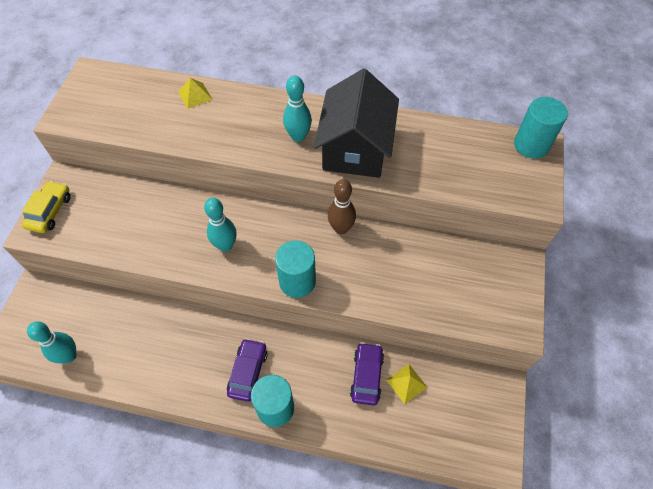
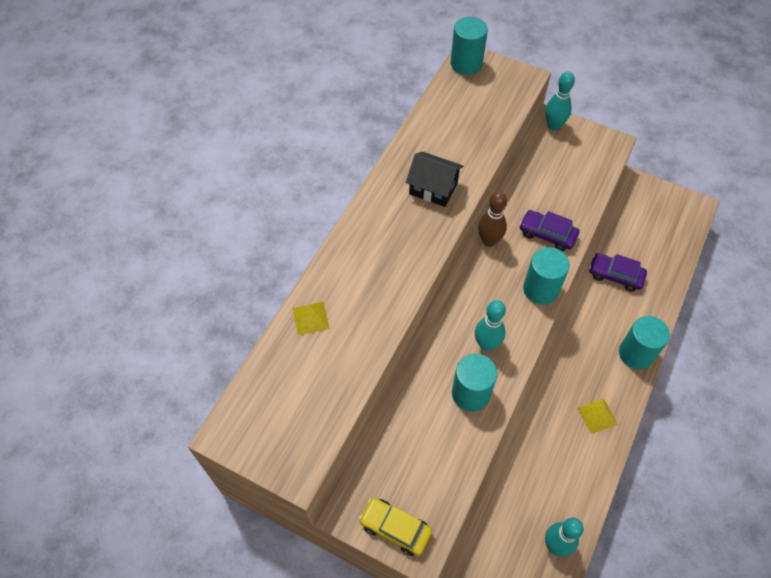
camera: 75 degrees left, 0 degrees up
purple car [227,338,267,402] -> purple car moved to [519,210,579,251]
turquoise bowling pin [283,76,312,142] -> turquoise bowling pin moved to [545,72,575,130]
black house [314,69,399,178] -> black house [406,152,464,207], size x0.59
yellow pyramid [386,364,427,404] -> yellow pyramid moved to [578,398,618,434]
none -> turquoise cylinder [452,354,497,412]

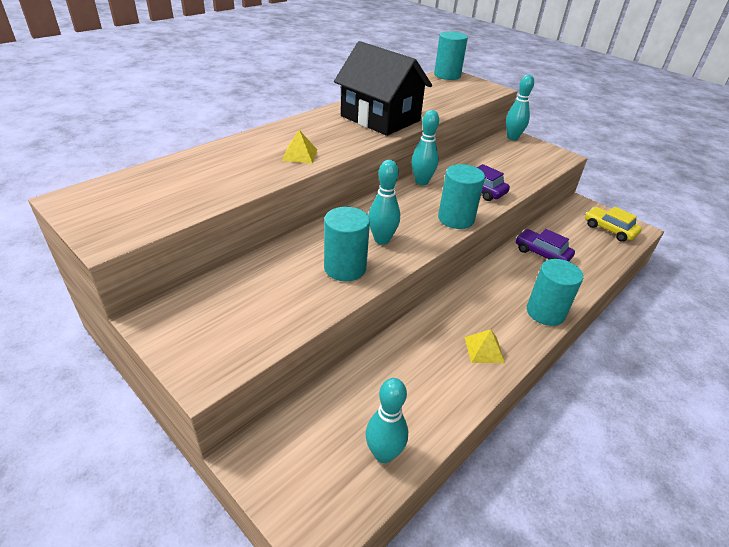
camera: 15 degrees right, 20 degrees down
yellow pyramid [293,302,330,336] -> yellow pyramid moved to [282,130,317,164]
yellow car [359,498,432,556] -> yellow car moved to [585,207,642,242]
black house [406,152,464,207] -> black house [334,41,432,136], size x1.70
brown bowling pin [478,191,507,247] -> turquoise bowling pin [411,110,439,185]

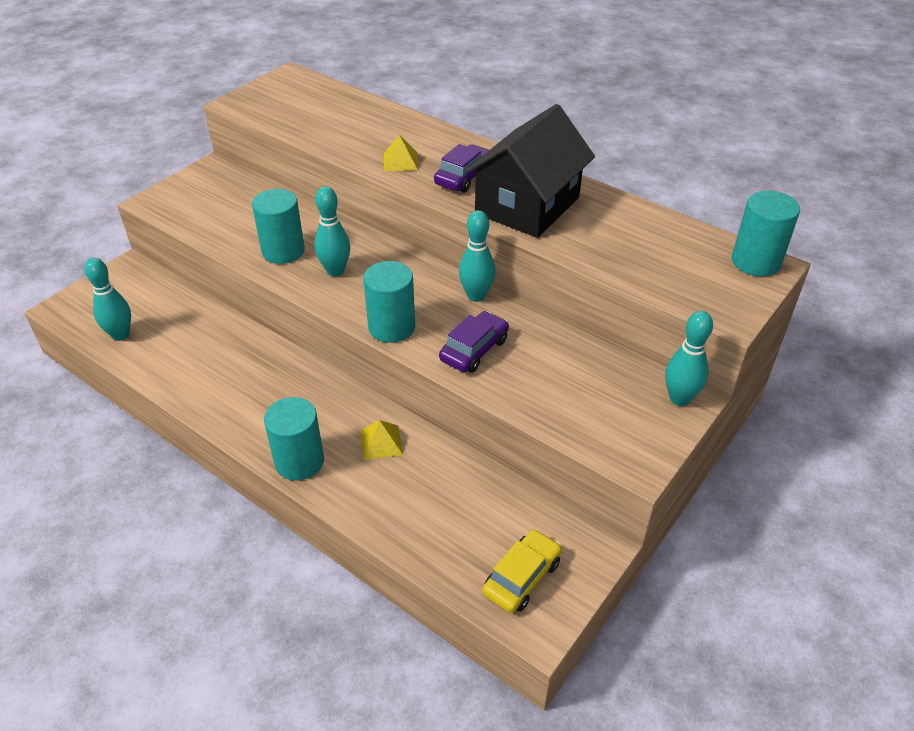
camera: 85 degrees right, 5 degrees up
yellow pyramid [465,329,505,363] -> yellow pyramid moved to [360,420,403,460]
purple car [516,229,575,261] -> purple car moved to [434,144,489,193]

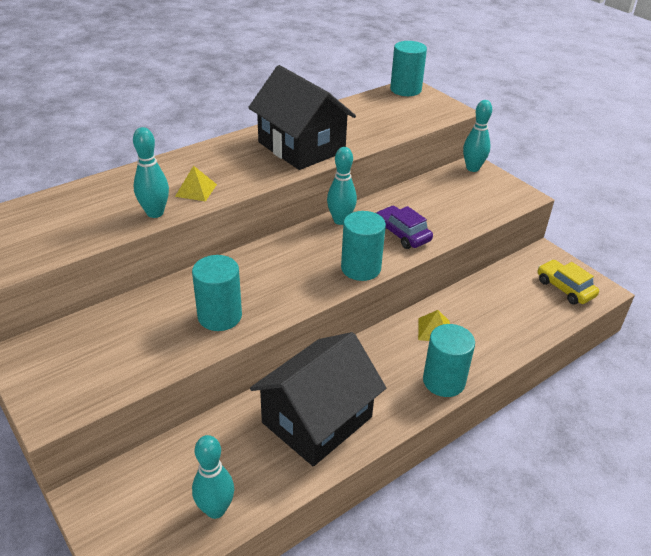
camera: 75 degrees left, 5 degrees down
turquoise bowling pin [314,186,350,277] -> turquoise bowling pin moved to [133,127,169,218]
purple car [434,144,489,193] -> none
none -> black house [250,332,386,466]

